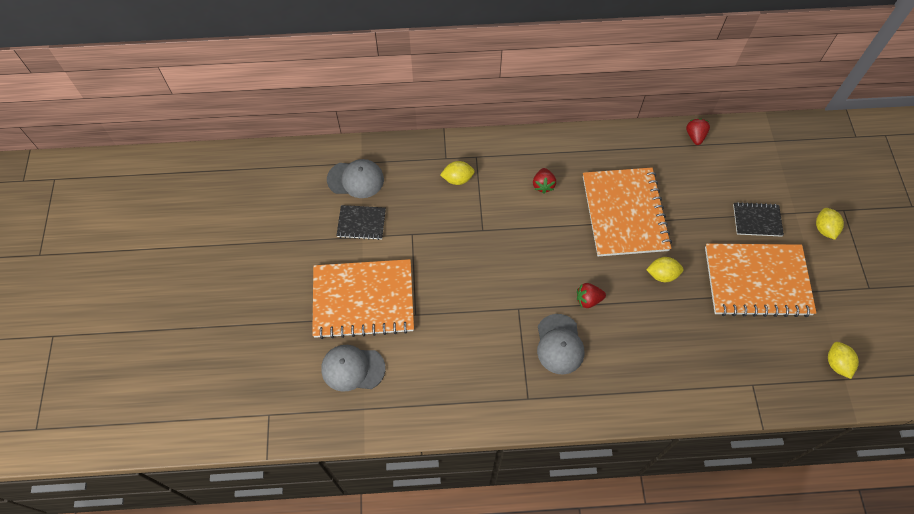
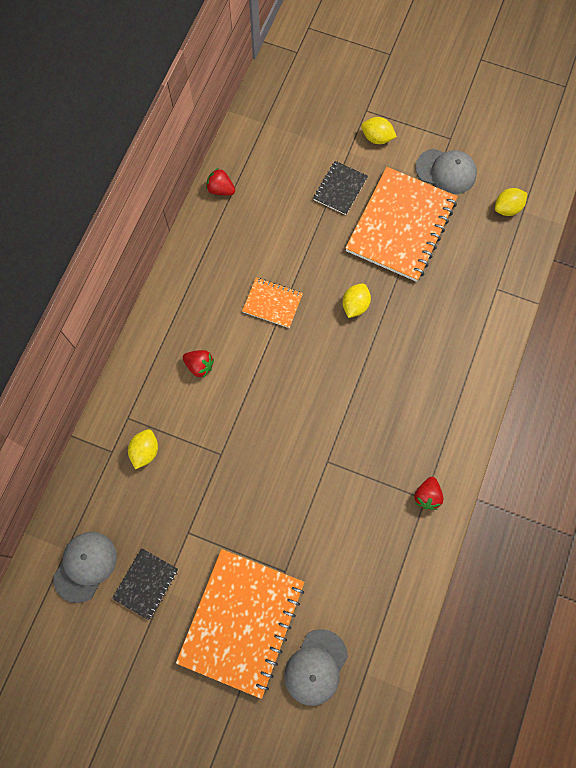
camera: 65 degrees left, 10 degrees up
grey cap [537,314,584,374] -> grey cap moved to [415,149,477,194]
red strawberry [577,283,606,308] -> red strawberry moved to [414,477,443,510]
orange notebook [583,168,672,256] -> orange notebook [242,277,303,328], size x0.48
yellow lemon [828,342,859,379] -> yellow lemon turned 45 degrees counterclockwise [495,188,527,216]

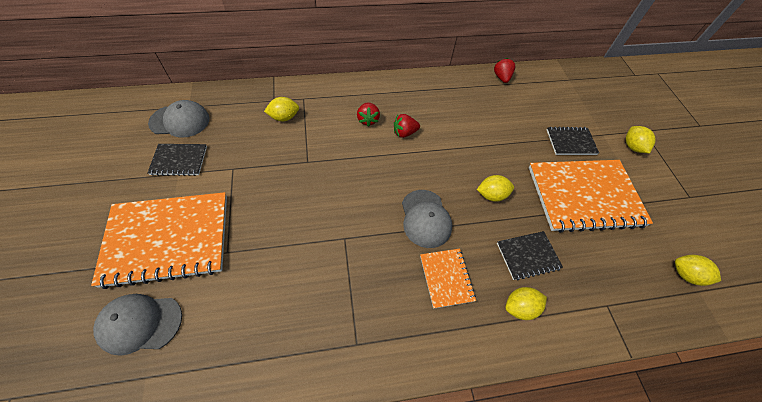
camera: 55 degrees right, 15 degrees down
orange notebook [242,277,303,328] -> orange notebook moved to [420,249,476,309]
red strawberry [414,477,443,510] -> red strawberry moved to [394,114,420,138]
grey cap [415,149,477,194] -> grey cap moved to [402,190,452,248]
none -> black notebook [497,231,563,280]
none -> yellow lemon [505,287,547,320]

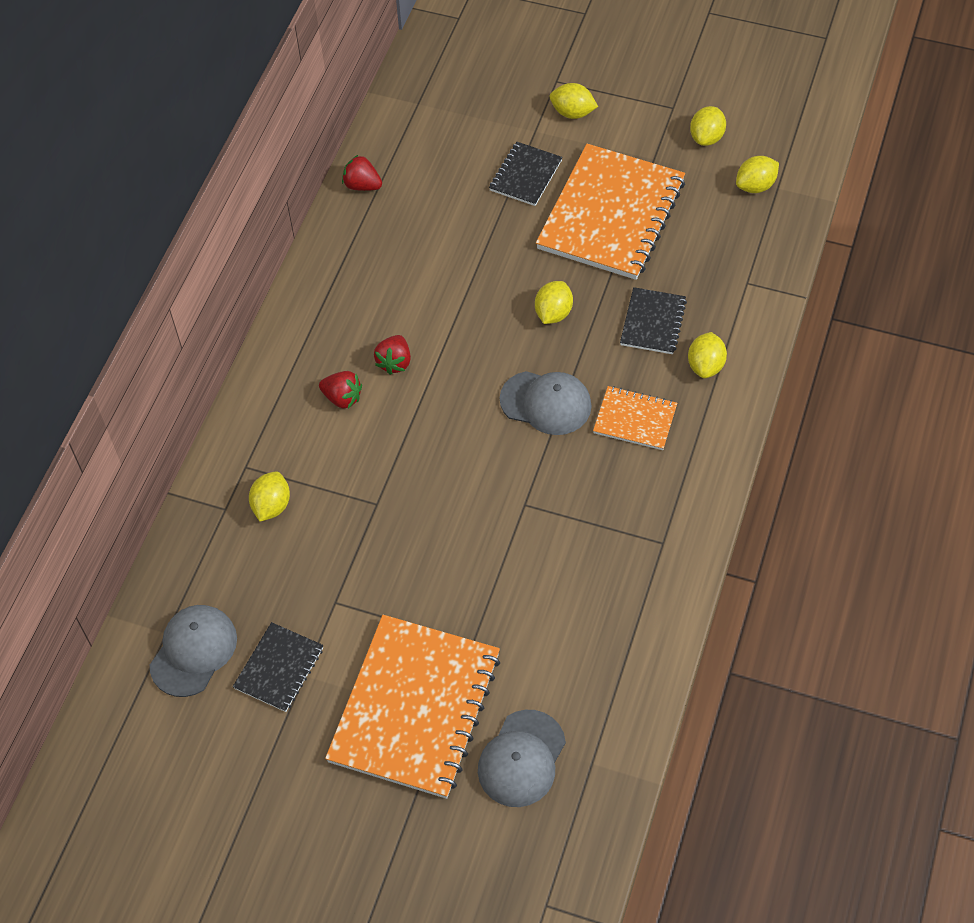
camera: 55 degrees left, 0 degrees up
none -> yellow lemon [690,106,726,146]

